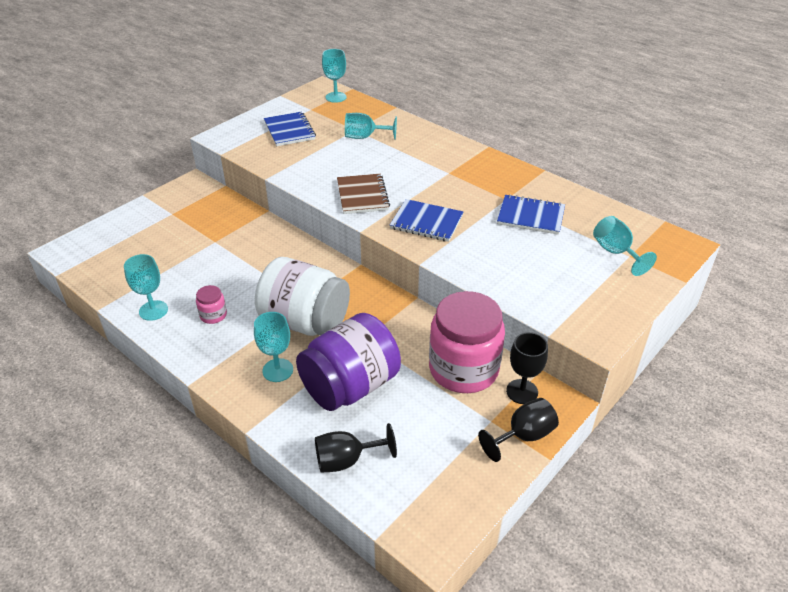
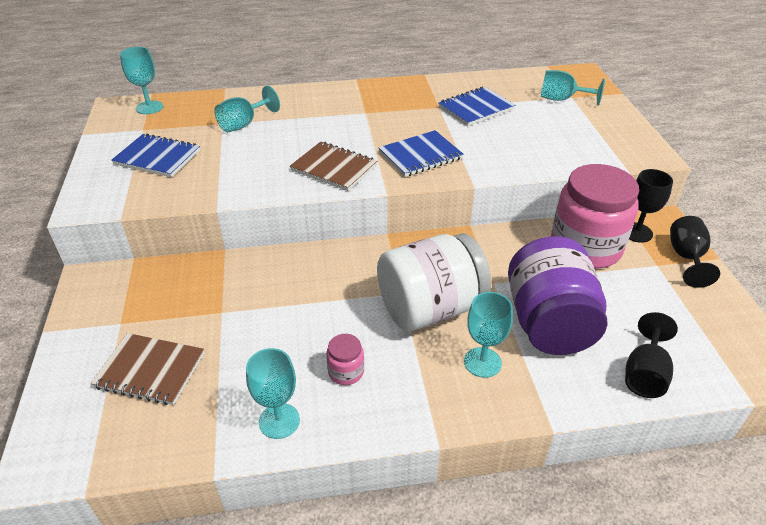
camera: 50 degrees left, 0 degrees up
none -> brown notebook [91,333,204,405]

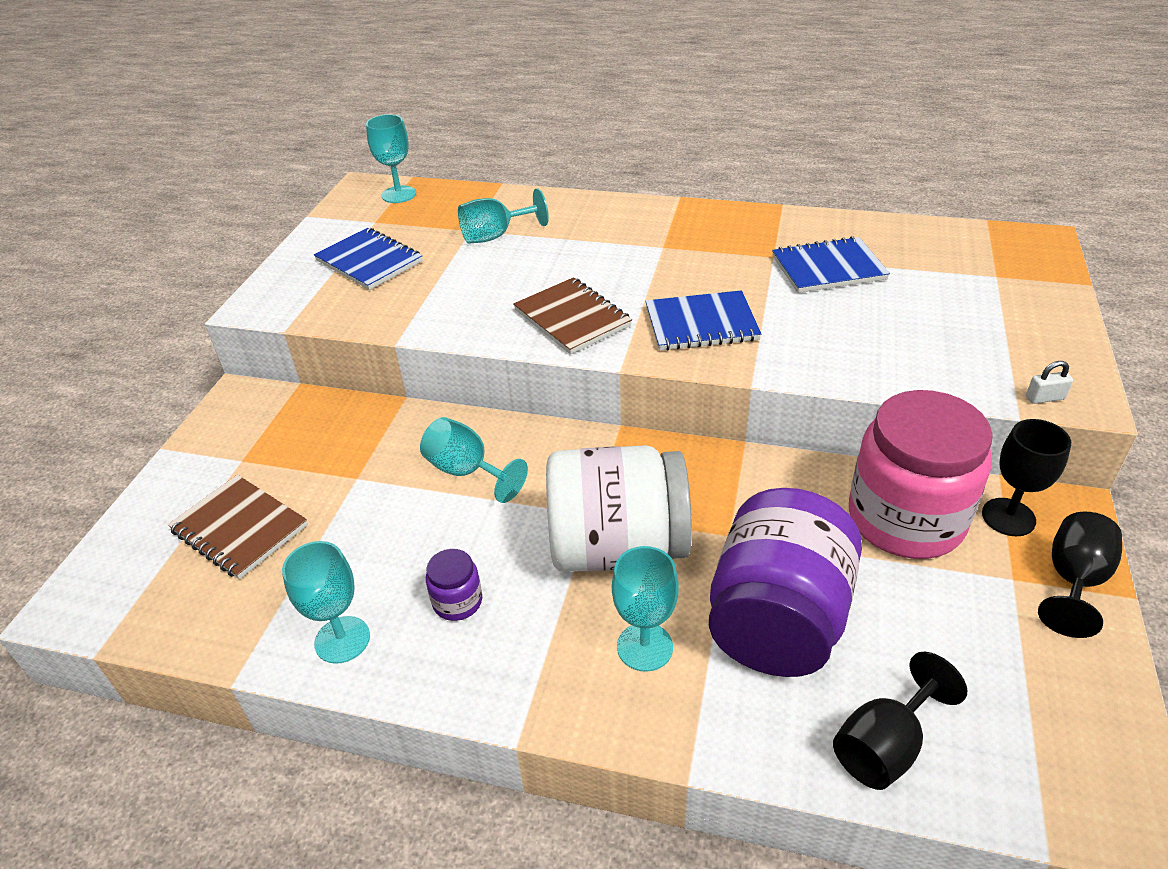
camera: 25 degrees right, 0 degrees up
pink jar [326,334,364,385] -> purple jar [426,549,482,621]
turquoise goblet [541,70,605,106] -> turquoise goblet moved to [420,417,528,503]
none -> white padlock [1026,361,1073,404]

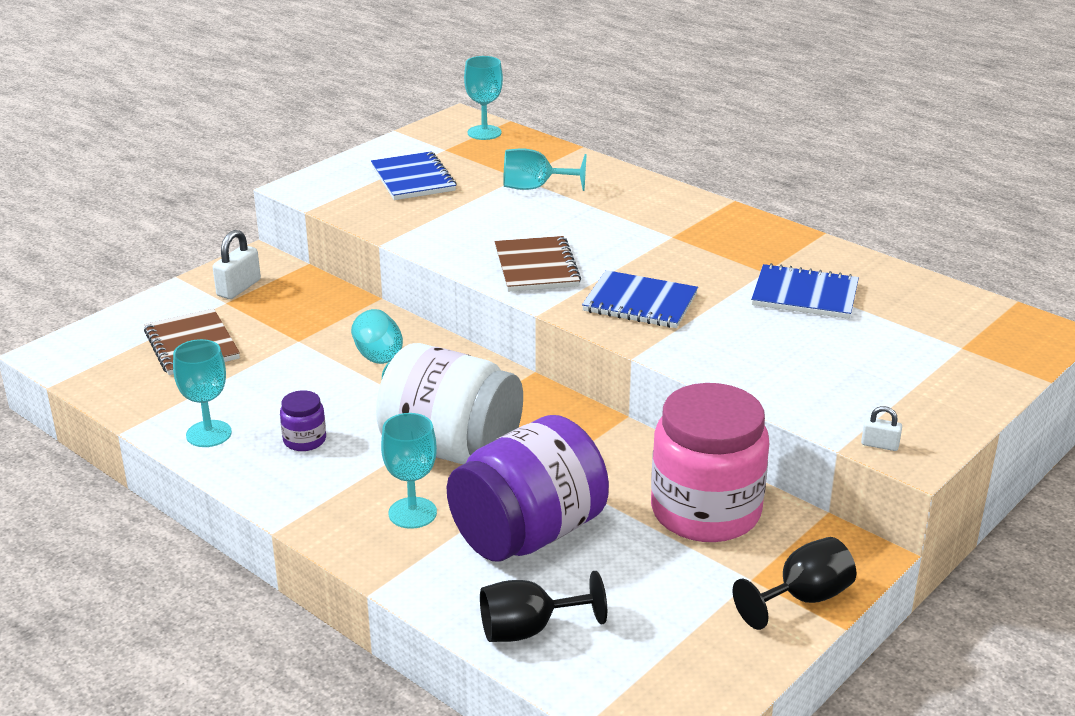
camera: 25 degrees right, 10 degrees down
black goblet [982,419,1071,536] -> none
none -> white padlock [213,230,261,299]

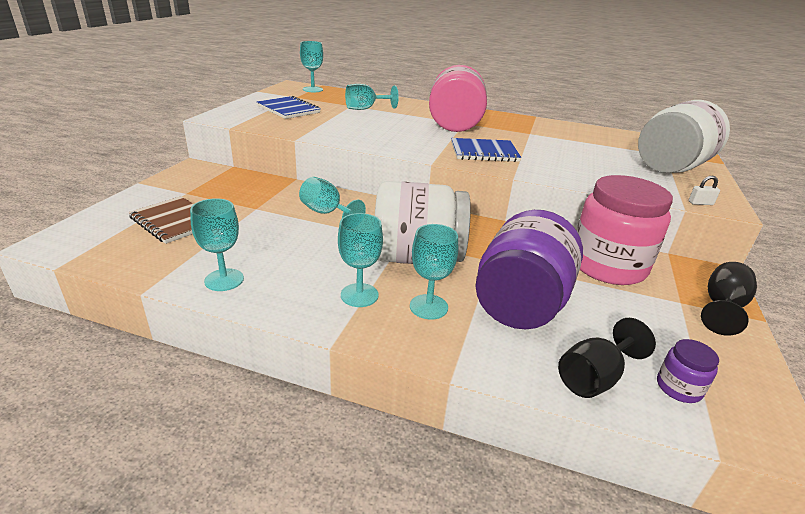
camera: 25 degrees left, 0 degrees up
white padlock [213,230,261,299] -> none
purple jar [280,390,326,451] -> purple jar moved to [657,339,719,403]
brown notebook [495,236,581,292] -> none
blue notebook [751,263,859,319] -> none
none -> turquoise goblet [338,213,383,307]
none -> pink jar [429,65,487,132]
none -> white jar [638,100,730,173]

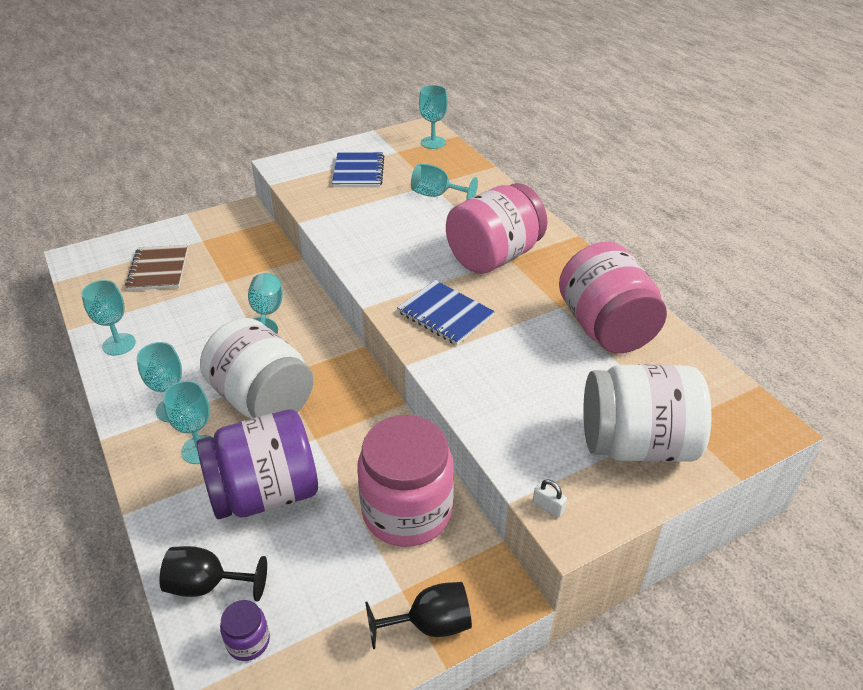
camera: 45 degrees right, 10 degrees up
none -> pink jar [559,242,667,353]

